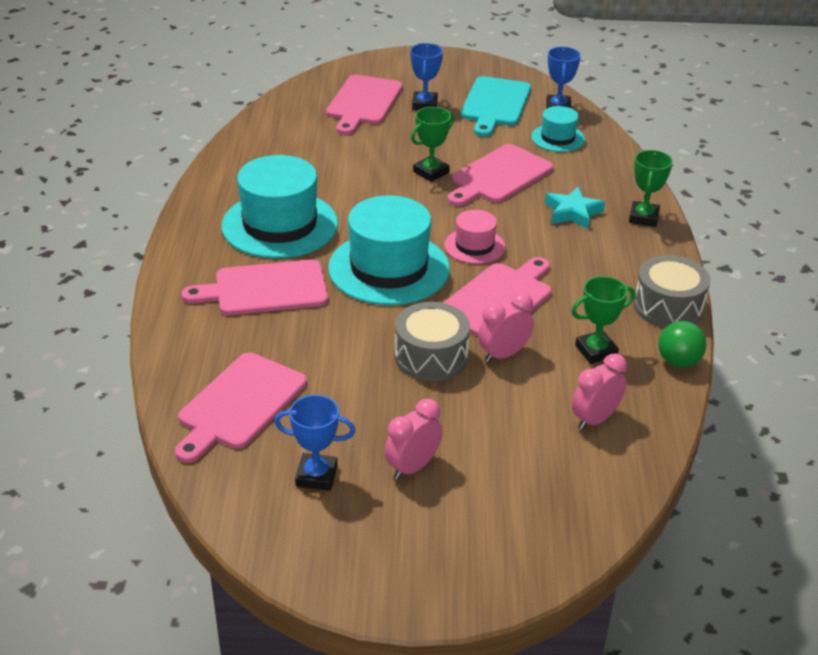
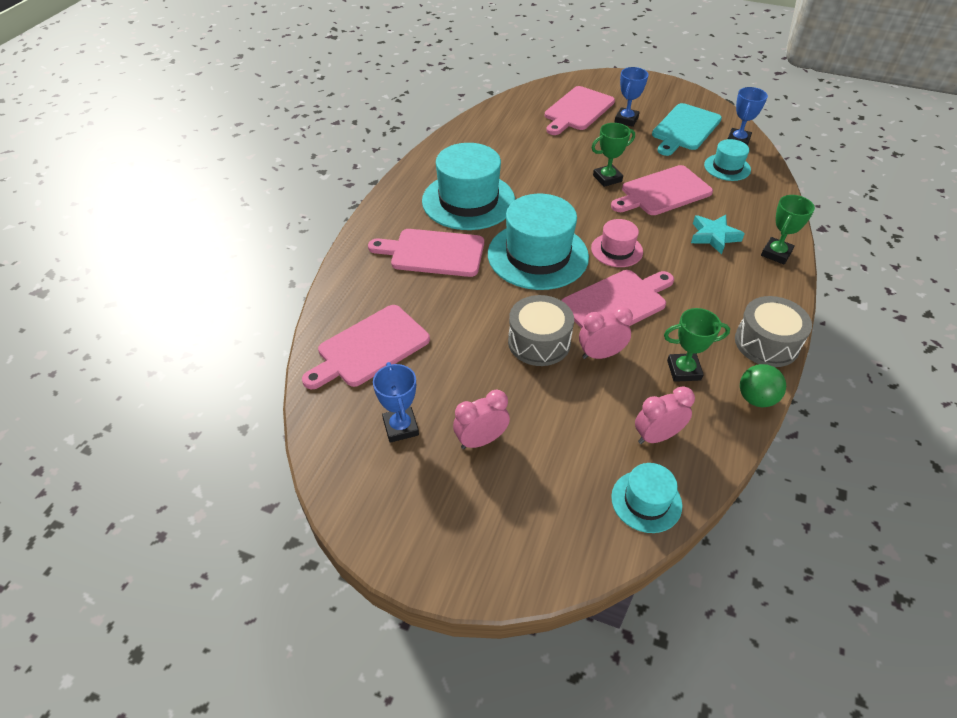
camera: 20 degrees right, 10 degrees up
blue trophy [274,395,355,491] -> blue trophy turned 45 degrees clockwise [373,362,419,443]
none -> turquoise hat [611,463,682,533]

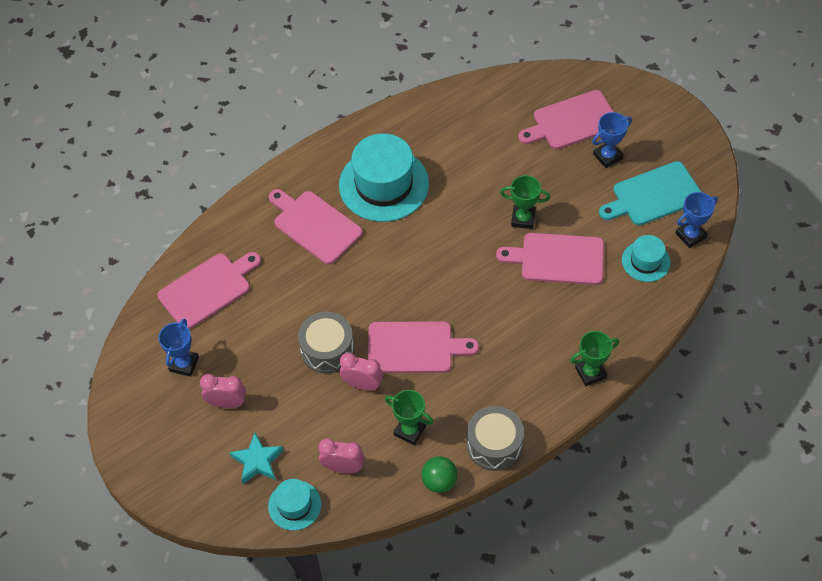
camera: 35 degrees right, 10 degrees up
pink cutting board [302,305,430,389] -> pink cutting board turned 150 degrees clockwise [157,252,261,330]
turquoise hat [488,194,589,290] -> none
pink hat [591,219,643,267] -> none
turquoise star [691,215,745,255] -> turquoise star moved to [229,433,284,484]

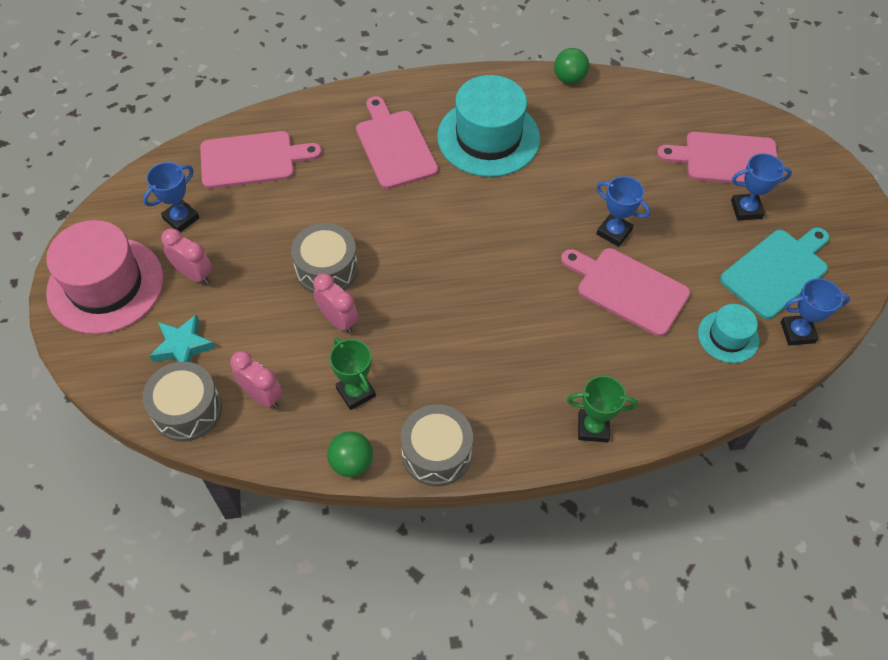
camera: 25 degrees right, 0 degrees up
turquoise hat [268,479,321,531] -> grey drum [142,362,222,442]
pink cutting board [368,321,479,373] -> none
green trophy [500,175,550,229] -> blue trophy [596,176,650,247]
turquoise cutting board [599,161,701,226] -> turquoise cutting board turned 135 degrees clockwise [720,227,829,319]
none -> pink hat [46,220,163,334]
none -> green ball [554,48,589,84]

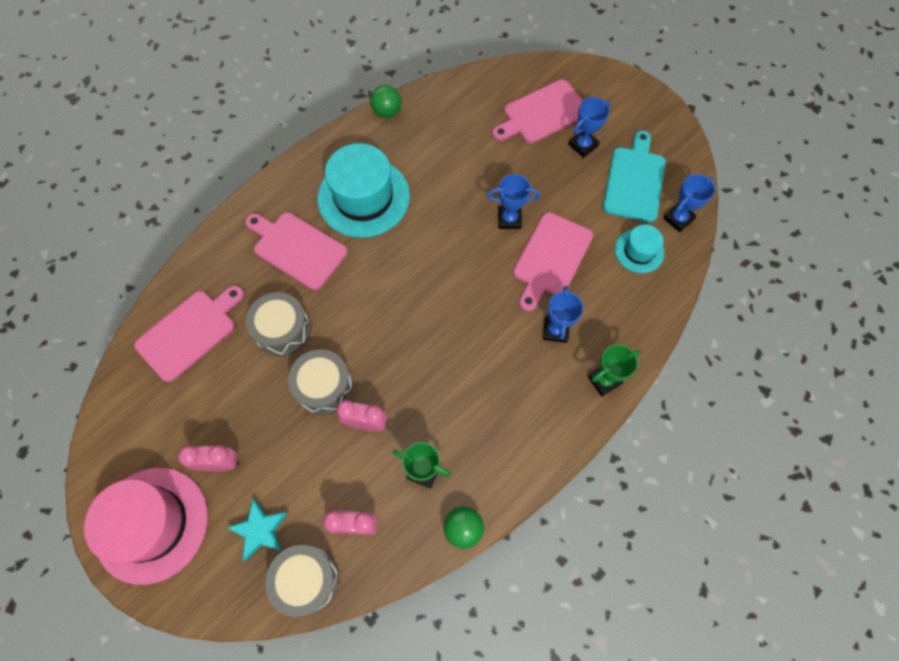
camera: 35 degrees left, 10 degrees up
blue trophy [143,162,199,232] -> blue trophy moved to [543,286,584,343]
grey drum [401,404,473,486] -> grey drum moved to [246,292,311,356]
pink cutting board [561,248,690,336] -> pink cutting board turned 60 degrees counterclockwise [513,212,593,311]

